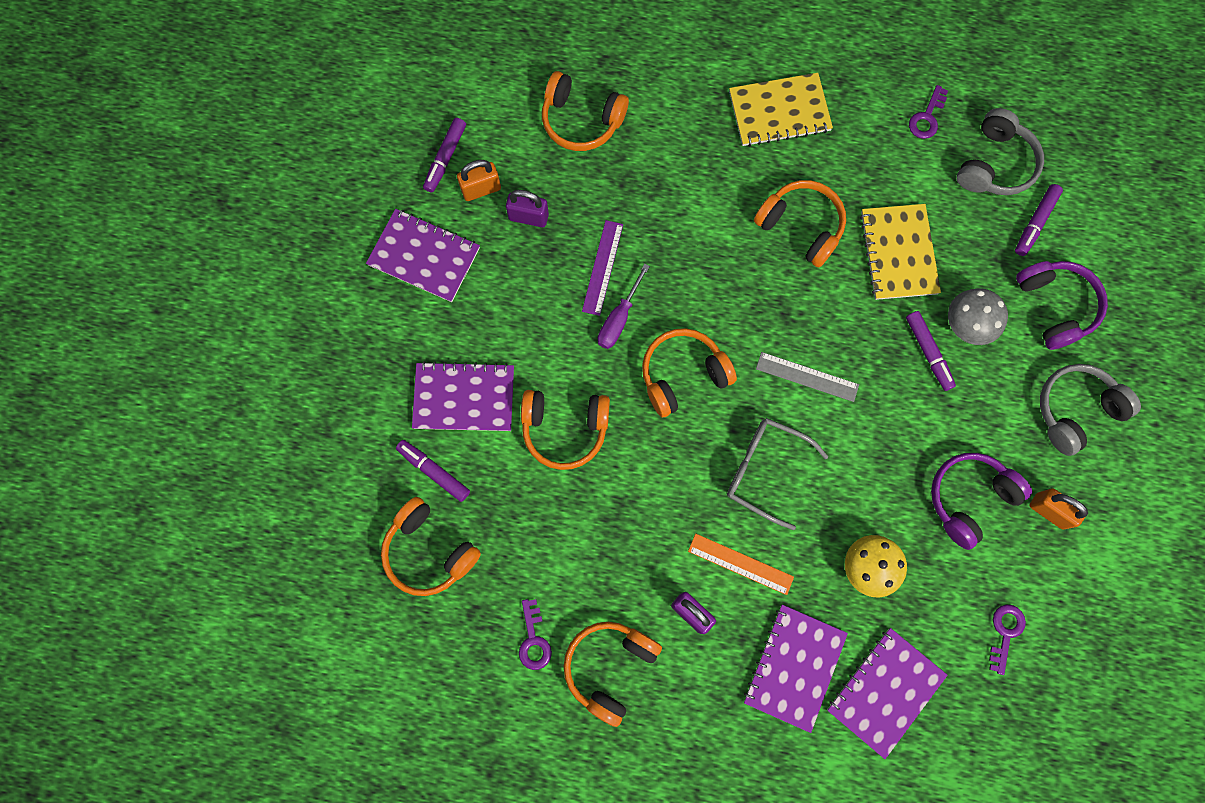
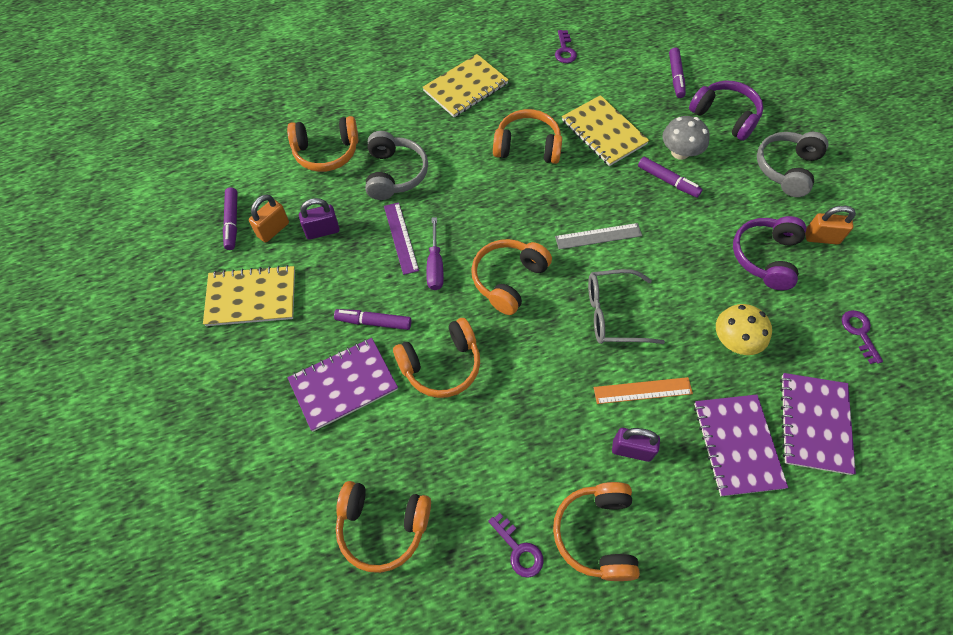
camera: 30 degrees left, 15 degrees down
purple notebook [366,209,480,302] -> yellow notebook [203,265,295,326]
purple marker [396,440,470,502] -> purple marker moved to [334,309,411,330]
grey headphones [957,108,1044,195] -> grey headphones moved to [365,131,428,200]

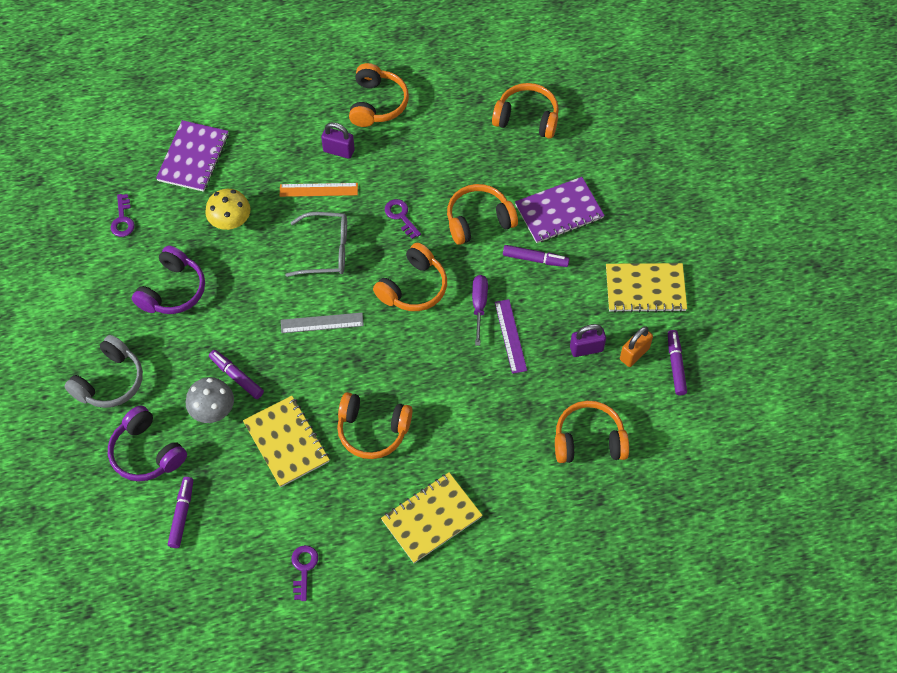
camera: 175 degrees left, 0 degrees up
grey headphones [365,131,428,200] -> none
purple key [488,513,544,578] -> purple key moved to [385,199,421,239]
purple notebook [694,394,788,496] -> none
orange padlock [805,206,856,245] -> none

